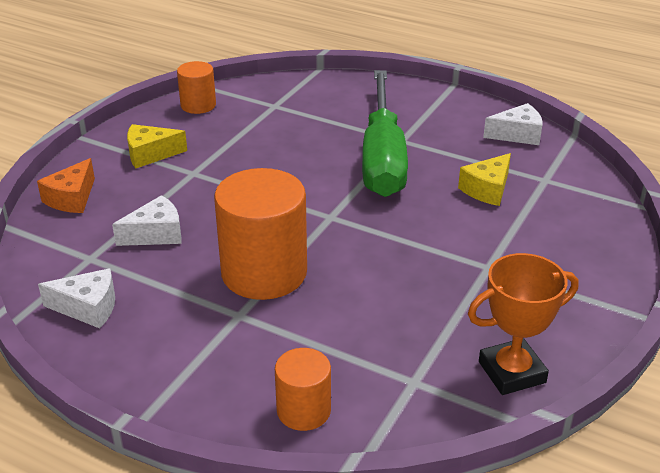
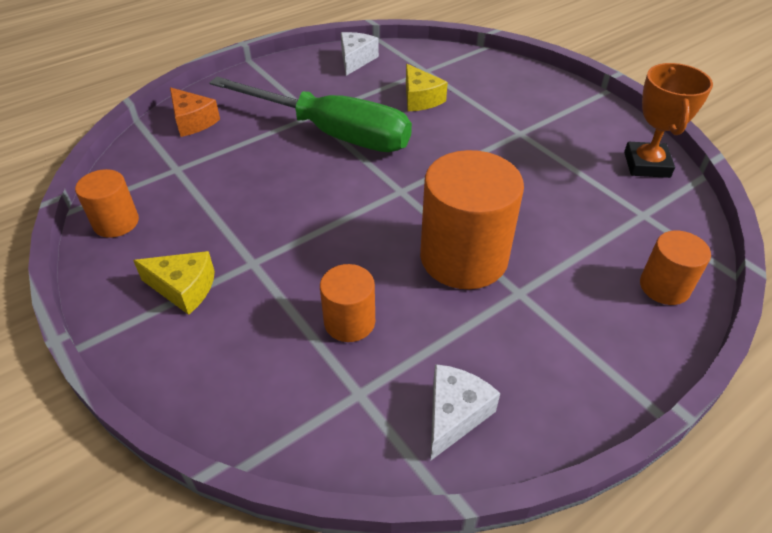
camera: 65 degrees left, 10 degrees up
orange cheese [37,158,95,213] -> orange cheese moved to [170,87,220,137]
white cheese [112,195,181,246] -> orange cylinder [320,264,375,342]
yellow cheese [127,124,187,168] -> yellow cheese turned 90 degrees counterclockwise [133,251,215,315]

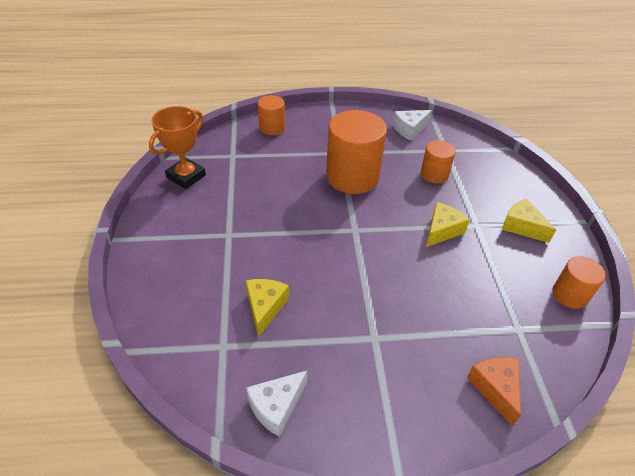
camera: 150 degrees left, 0 degrees up
green screwdriver [209,76,412,152] -> none
none -> yellow cheese [426,202,470,247]

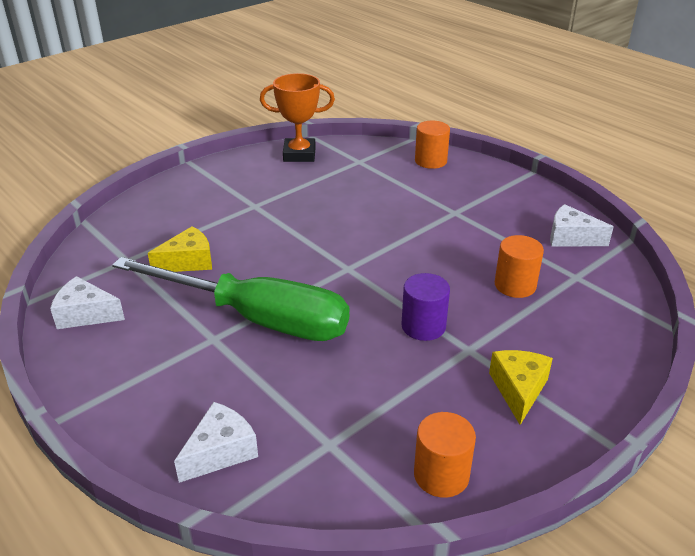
camera: 55 degrees right, 10 degrees down
orange cylinder [326,110,387,194] -> none
yellow cheese [426,202,470,247] -> purple cylinder [401,273,450,341]
orange cheese [467,357,521,427] -> white cheese [174,402,258,483]
none -> green screwdriver [112,257,349,341]

